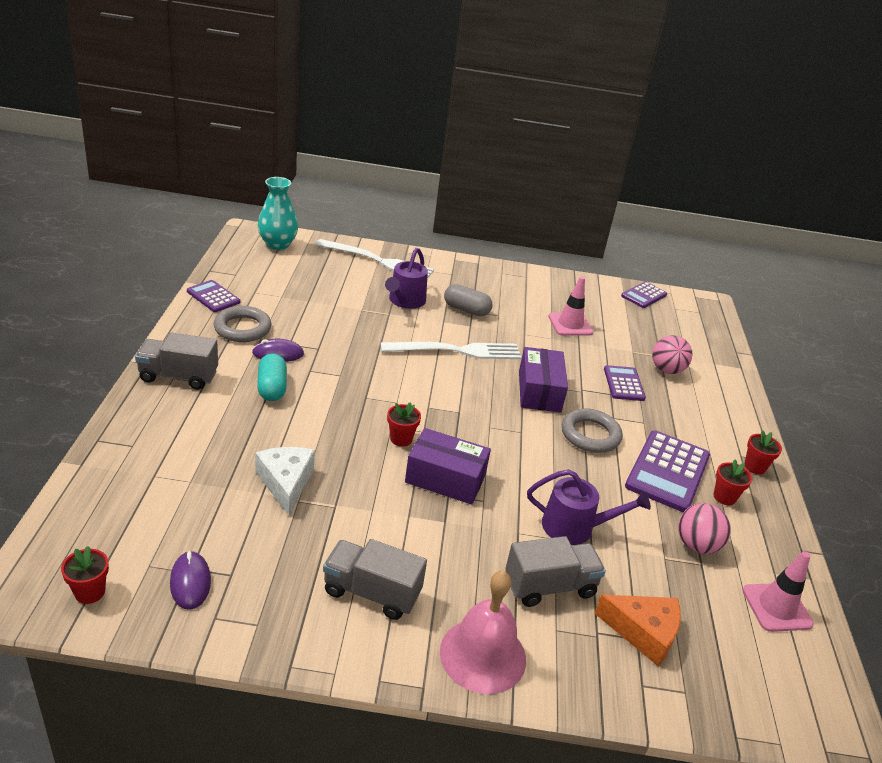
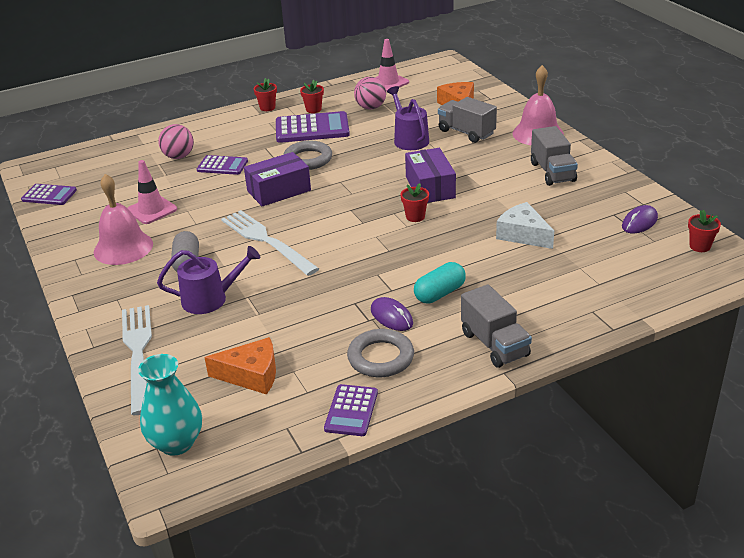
camera: 115 degrees left, 0 degrees up
white cheese [255,447,315,515] -> white cheese turned 90 degrees clockwise [496,202,554,249]
purple calculator [604,365,646,401] -> purple calculator turned 135 degrees counterclockwise [197,155,248,175]
none -> pink bell [94,174,153,265]
none -> orange cheese [204,337,276,395]

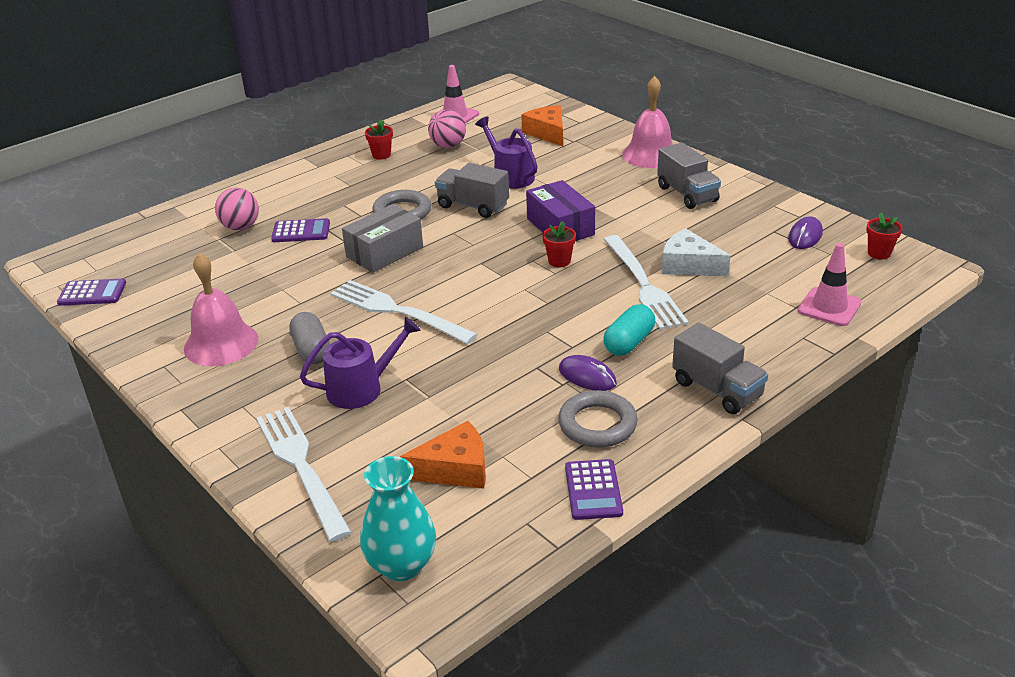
camera: 15 degrees left, 0 degrees up
pink traffic cone [127,160,177,224] -> pink traffic cone moved to [798,243,861,326]
purple box [244,152,311,206] -> grey box [342,204,423,273]
red flower pot [254,78,277,111] -> none
purple calculator [276,111,350,143] -> none
grey truck [438,97,497,143] -> grey truck moved to [435,163,509,218]
none -> white fork [603,235,689,330]

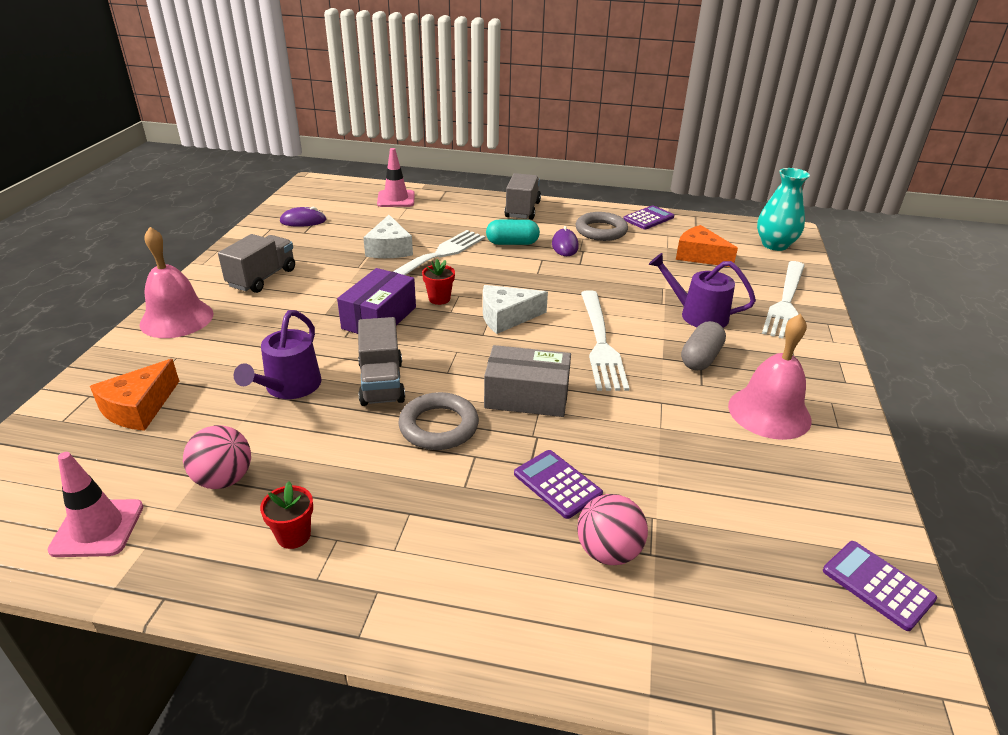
camera: 130 degrees left, 0 degrees up
red flower pot [866,213,902,259] -> none
none -> white cheese [483,285,548,334]

